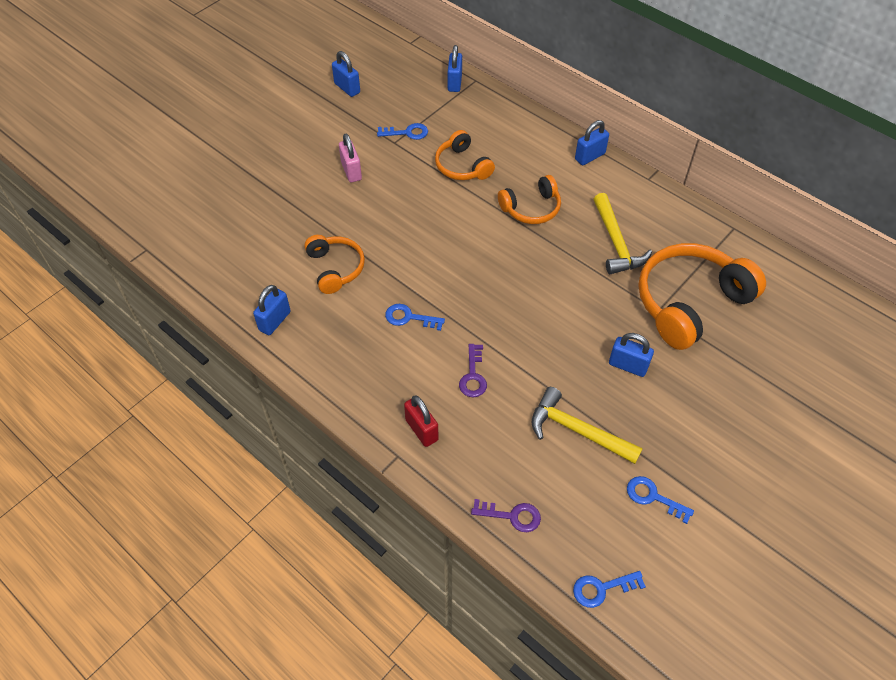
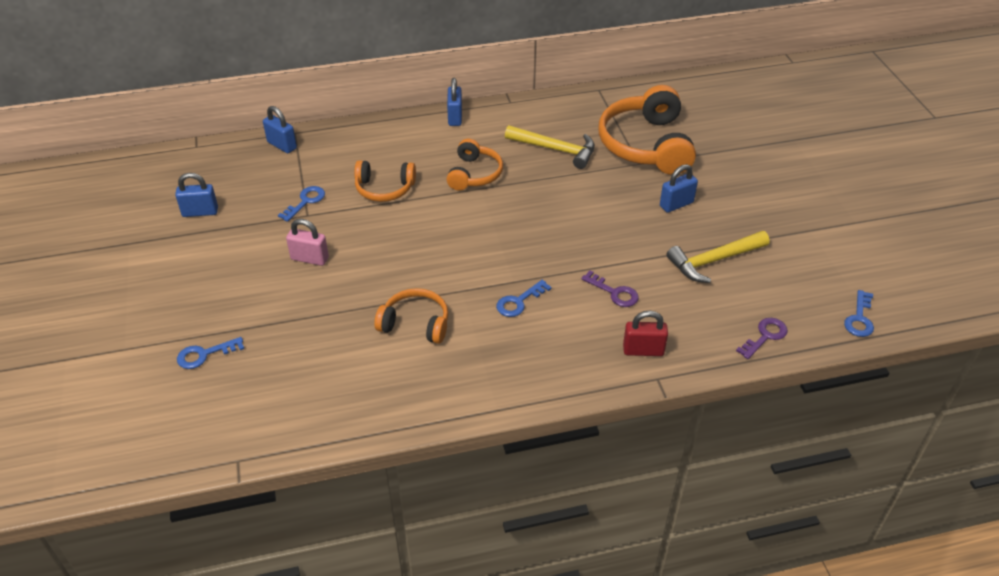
camera: 55 degrees left, 10 degrees down
blue padlock [253,285,291,335] -> none
blue key [627,476,694,524] -> blue key moved to [177,337,244,369]

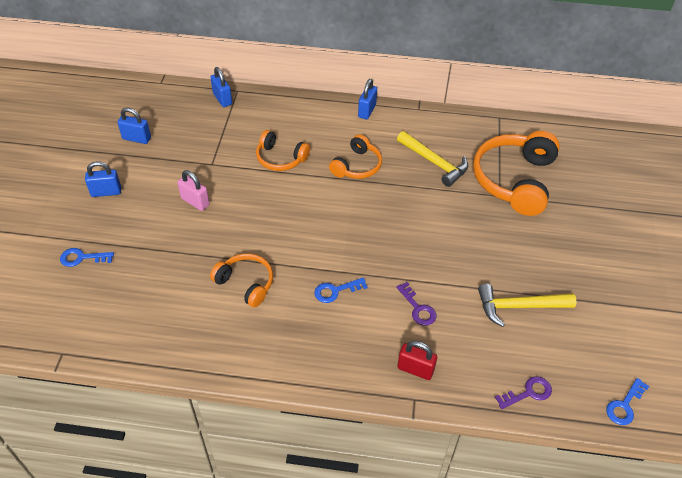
camera: 20 degrees right, 5 degrees up
blue key [278,186,325,222] -> none
blue padlock [660,164,698,213] -> blue padlock moved to [85,161,121,197]

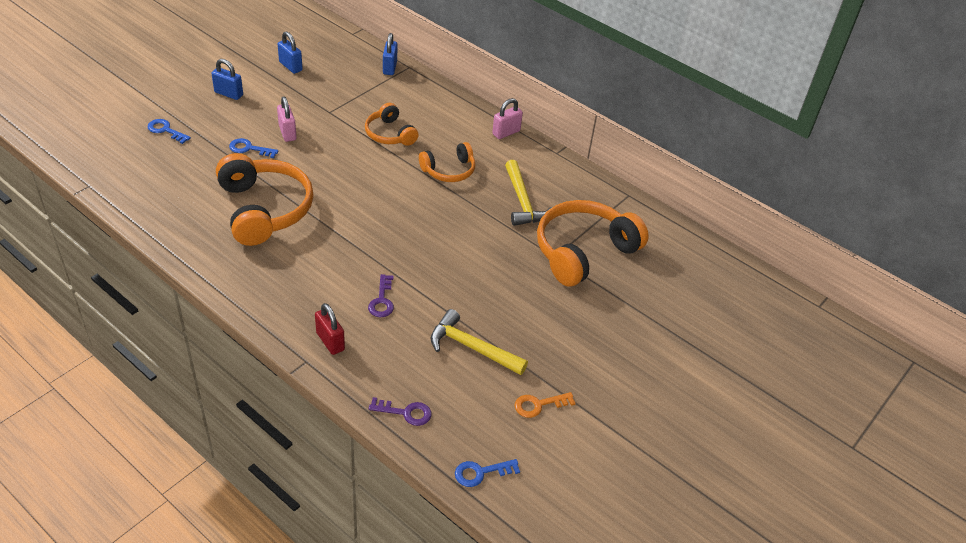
camera: 30 degrees right, 5 degrees down
orange headphones [210,254,273,307] -> orange headphones [216,153,314,246], size x1.79
blue key [314,277,368,303] -> blue key moved to [229,138,278,158]
blue padlock [358,79,377,119] -> pink padlock [492,98,523,139]
none -> orange key [514,392,576,418]

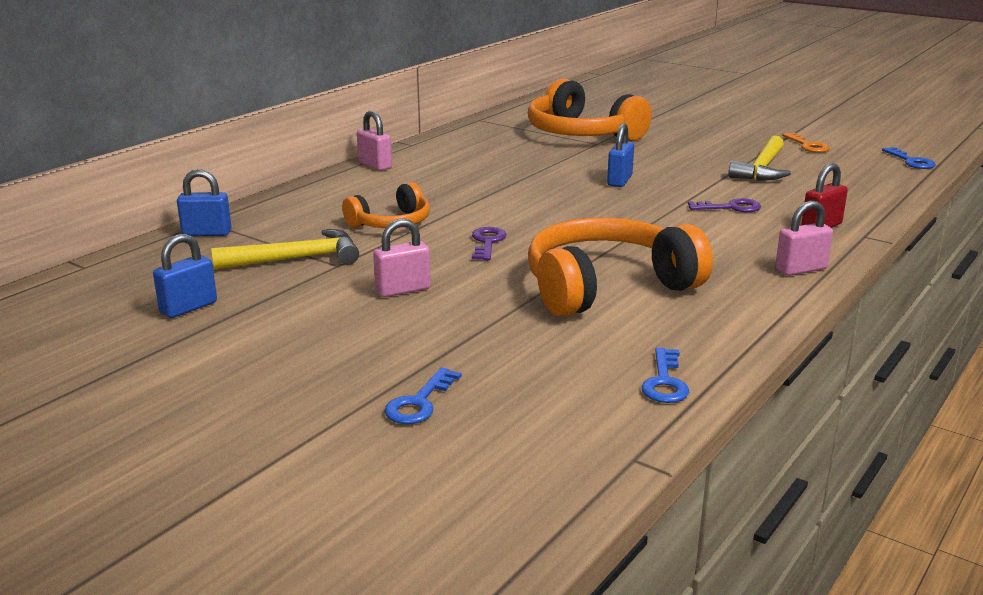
camera: 90 degrees left, 20 degrees down
blue padlock [212,59,243,100] -> blue padlock moved to [607,123,634,187]
blue key [229,138,278,158] -> blue key moved to [642,348,689,403]
purple key [368,397,431,426] -> purple key moved to [472,227,506,260]
orange headphones [419,142,475,182] -> none
yellow hammer [505,160,553,226] -> yellow hammer moved to [211,229,359,270]
none -> pink padlock [775,201,833,276]

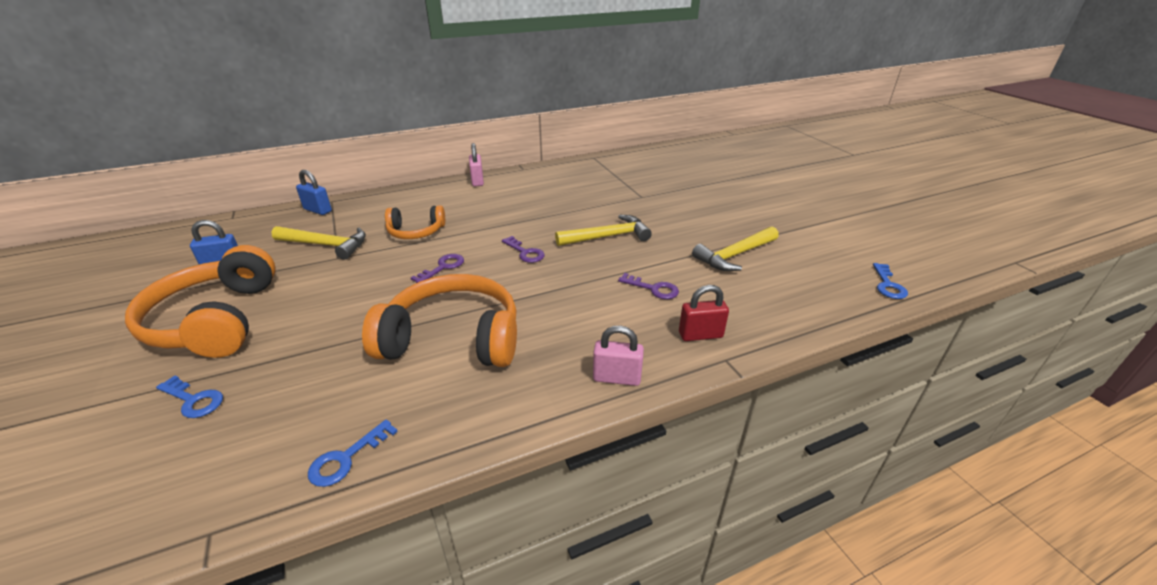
camera: 30 degrees right, 10 degrees up
pink padlock [373,219,431,297] -> none
blue key [384,368,462,424] -> blue key turned 120 degrees counterclockwise [156,375,223,418]
orange headphones [528,78,652,141] -> orange headphones moved to [125,245,276,358]
blue padlock [607,123,634,187] -> yellow hammer [555,215,652,246]
orange key [782,133,830,153] -> none
none -> purple key [502,236,545,263]

